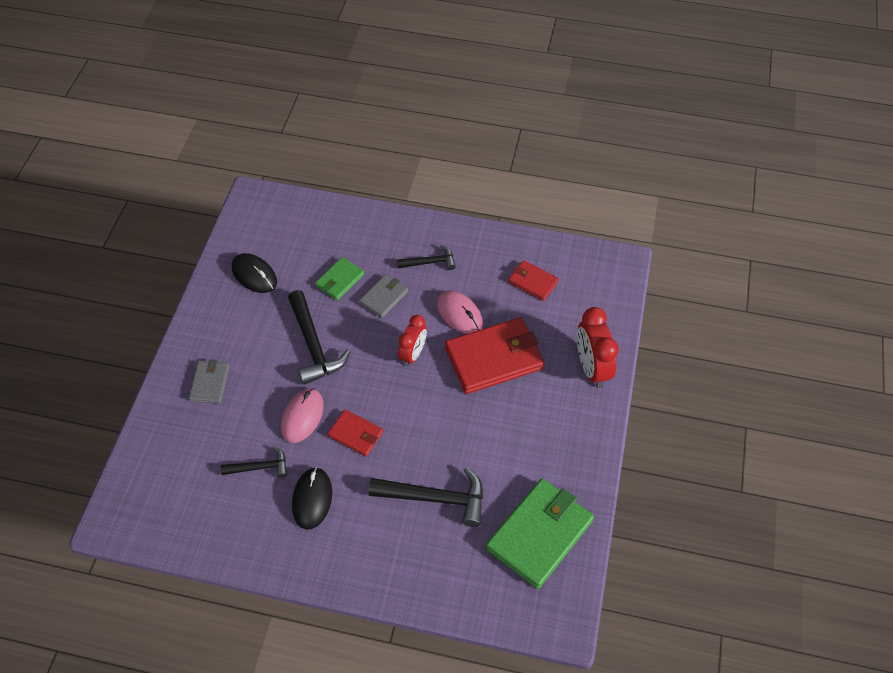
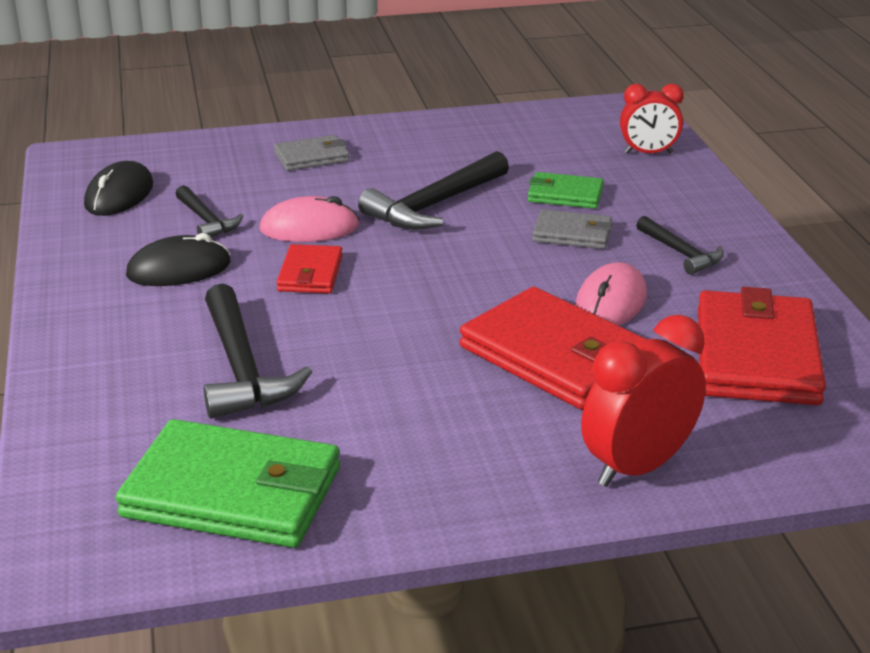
camera: 65 degrees right, 25 degrees down
black mouse [232,253,277,293] -> black mouse moved to [84,161,154,216]
red clock [398,315,427,366] -> red clock moved to [620,84,684,154]
red wallet [508,260,559,301] -> red wallet [698,287,826,405], size x1.91

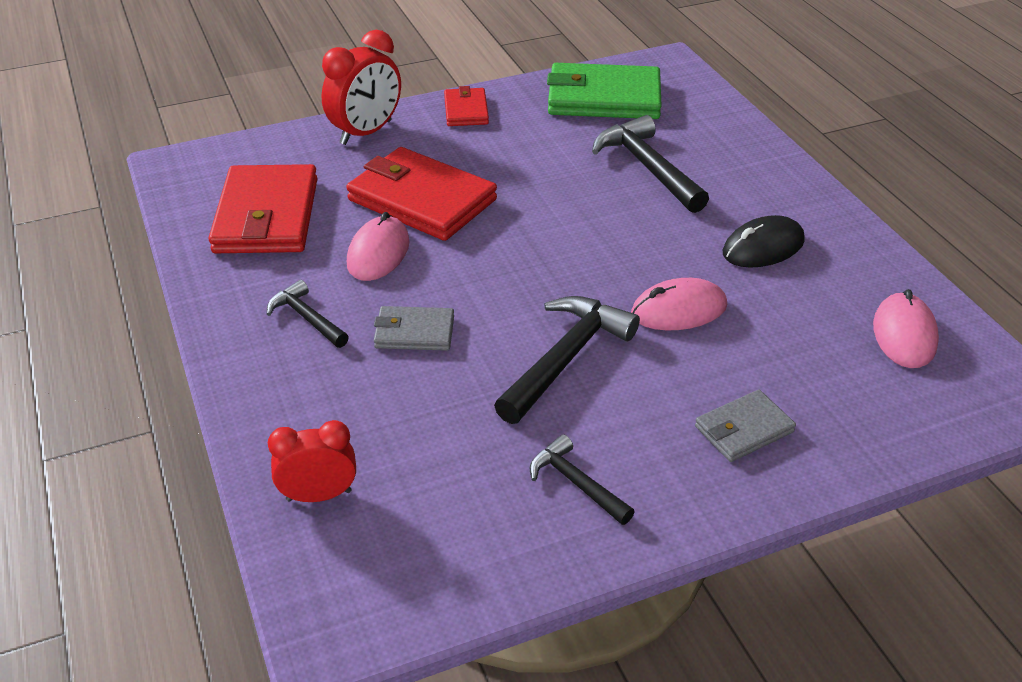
camera: 170 degrees right, 10 degrees up
black mouse [84,161,154,216] -> pink mouse [873,289,939,368]
black hammer [175,185,243,237] -> black hammer moved to [530,434,635,525]
red wallet [277,244,343,294] -> red wallet moved to [444,86,489,126]
green wallet [528,172,604,209] -> none

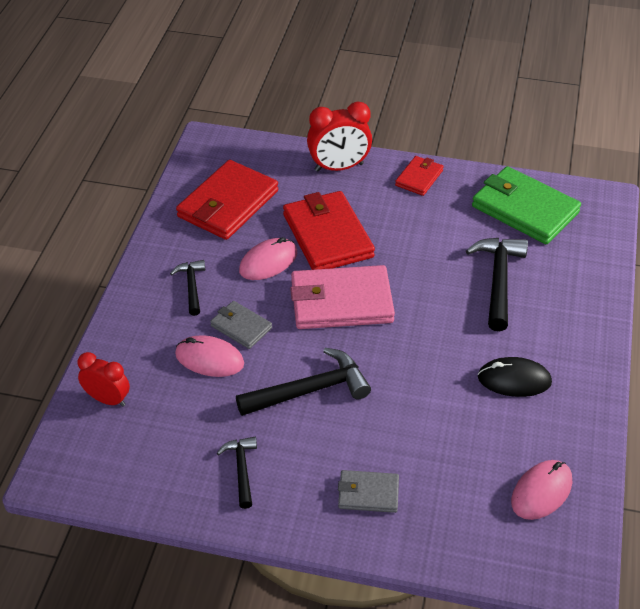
camera: 35 degrees right, 5 degrees up
pink mouse [631,278,727,330] -> pink mouse moved to [175,335,244,377]
none -> pink wallet [290,265,395,329]

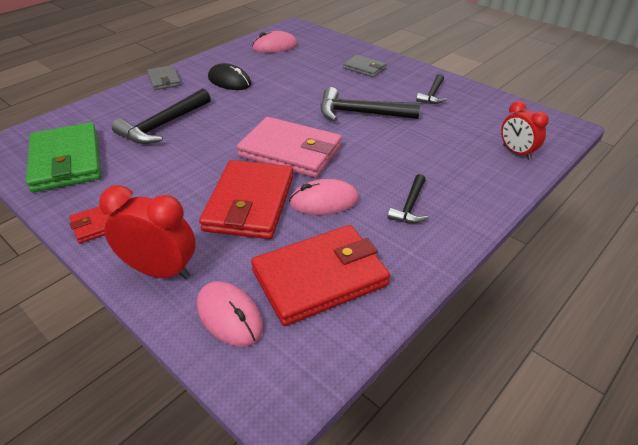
camera: 150 degrees left, 5 degrees down
pink mouse [175,335,244,377] -> pink mouse moved to [197,281,263,347]
grey wallet [210,301,272,349] -> grey wallet moved to [147,65,181,90]

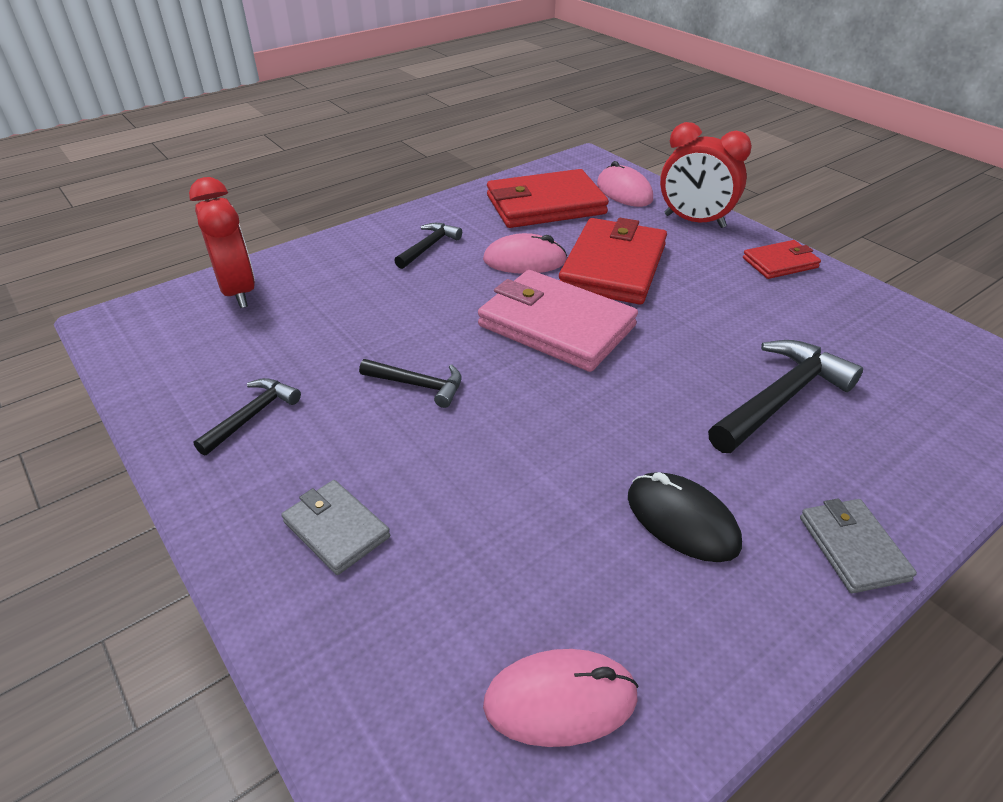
camera: 170 degrees left, 0 degrees up
green wallet [26,122,101,192] -> none
black hammer [321,87,420,121] -> black hammer [359,359,462,408], size x0.58
red clock [501,101,549,160] -> red clock [189,177,255,308], size x1.50

